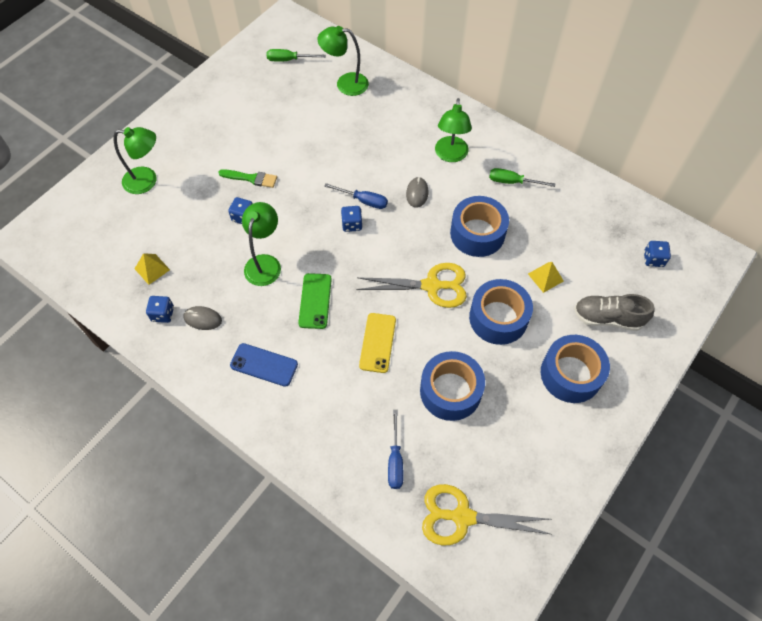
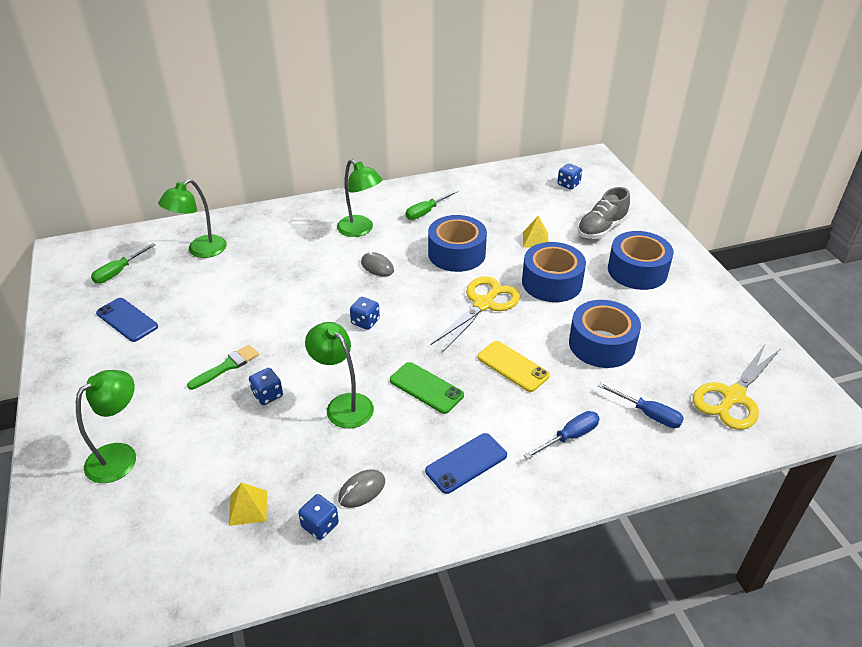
camera: 55 degrees left, 20 degrees down
blue screwdriver [324,183,388,209] -> blue screwdriver moved to [524,411,600,459]
none -> blue phone [96,298,158,342]

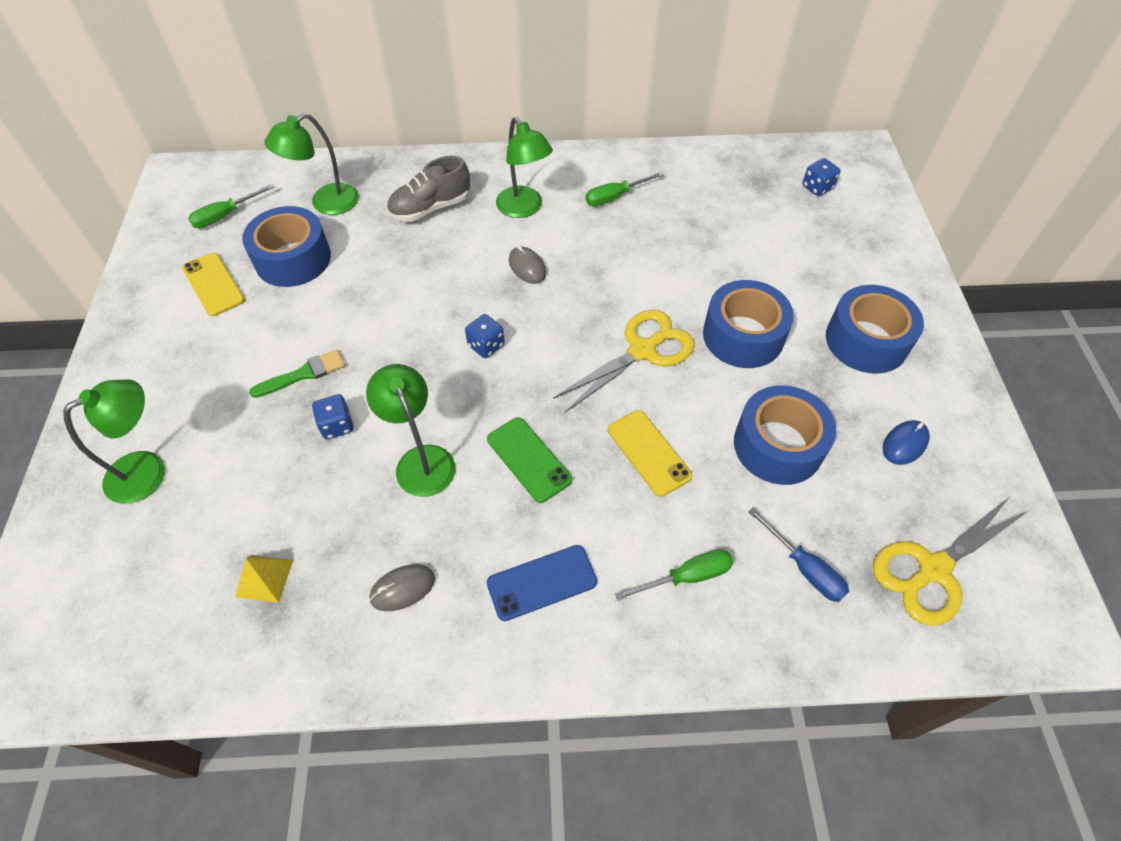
camera: 15 degrees right, 15 degrees up
blue phone [96,298,158,342] -> yellow phone [182,253,245,316]
blue dice [298,494,339,540] -> none
blue tape [428,215,487,272] -> blue tape moved to [242,206,331,287]
yellow pyramid [523,215,549,248] -> none
blue screwdriver [524,411,600,459] -> green screwdriver [615,549,733,601]
grey shoe [577,187,630,239] -> grey shoe moved to [387,156,470,222]
none -> blue mouse [883,420,930,465]

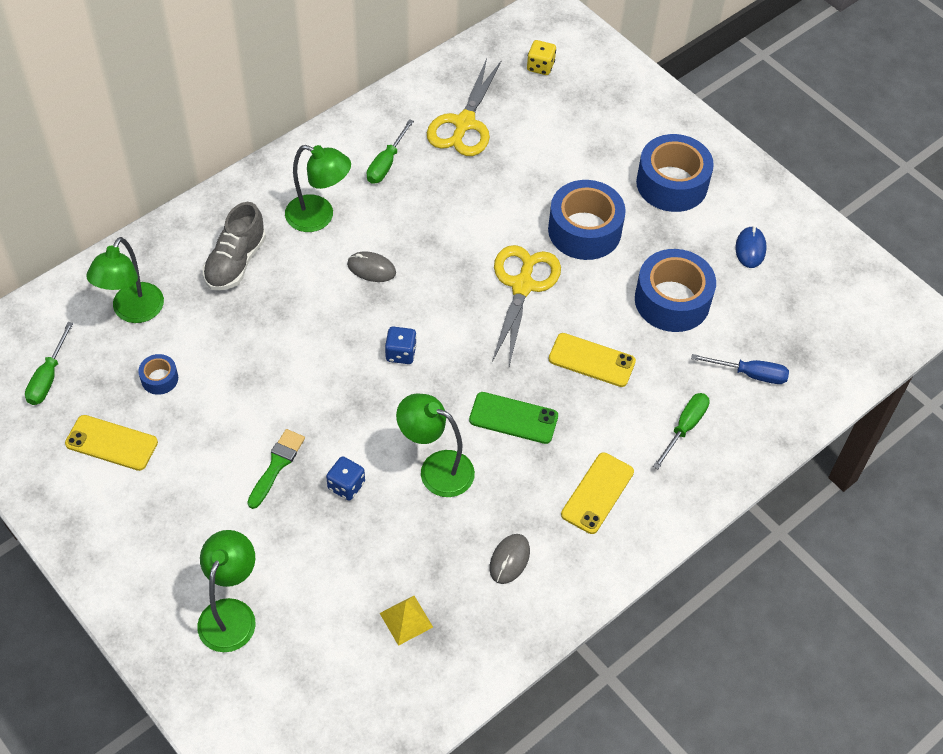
camera: 40 degrees left, 0 degrees up
blue tape [242,206,331,287] -> blue tape [138,354,178,395], size x0.46
blue phone [487,545,597,621] -> yellow phone [561,453,634,534]
blue dice [802,158,841,196] -> yellow dice [527,40,556,75]
yellow scissors [873,497,1028,626] -> yellow scissors moved to [427,58,501,156]

